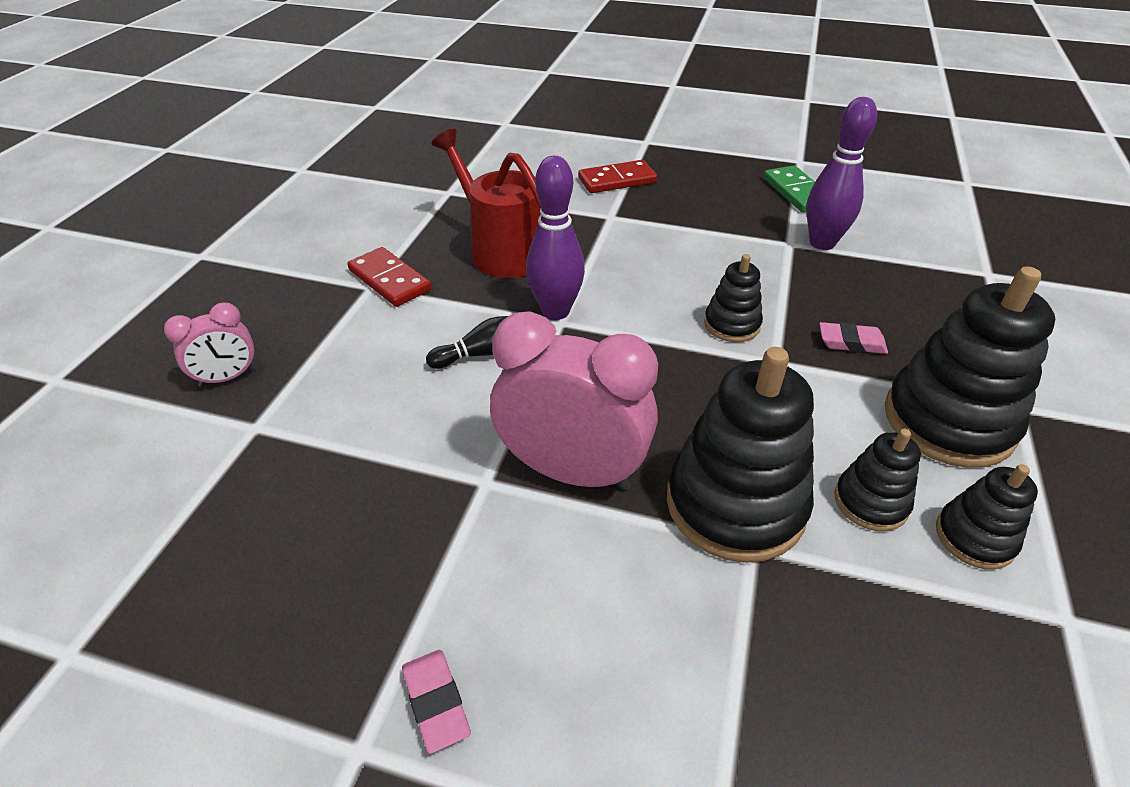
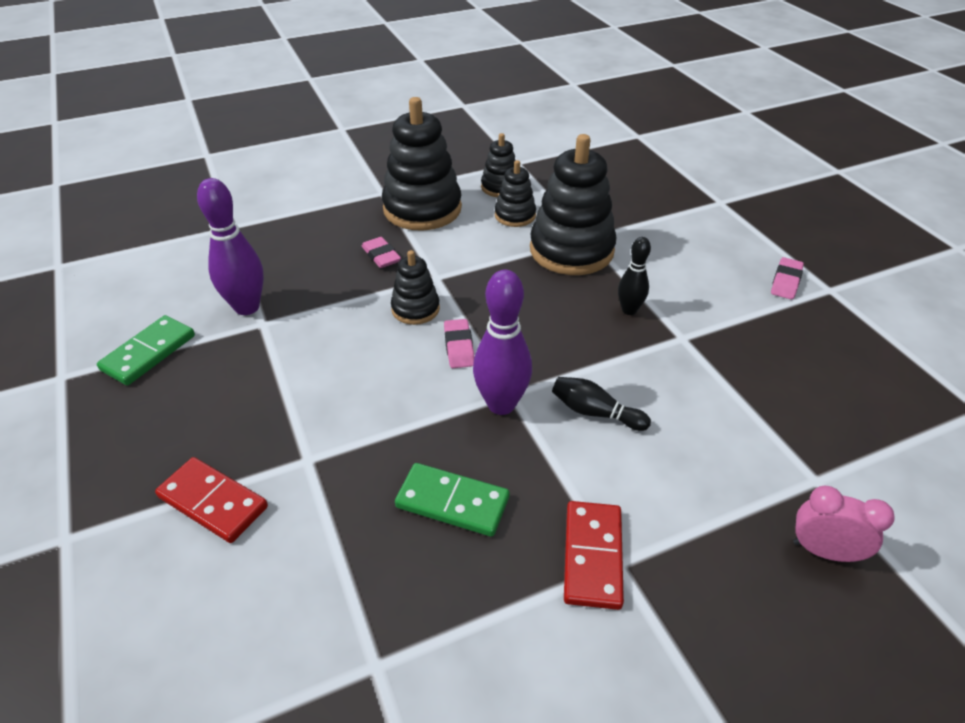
camera: 130 degrees left, 0 degrees up
red watering can [431,129,541,278] -> green domino [395,463,510,537]
pink clock [490,311,658,490] -> black bowling pin [618,237,651,315]
none -> pink eraser [444,319,474,368]

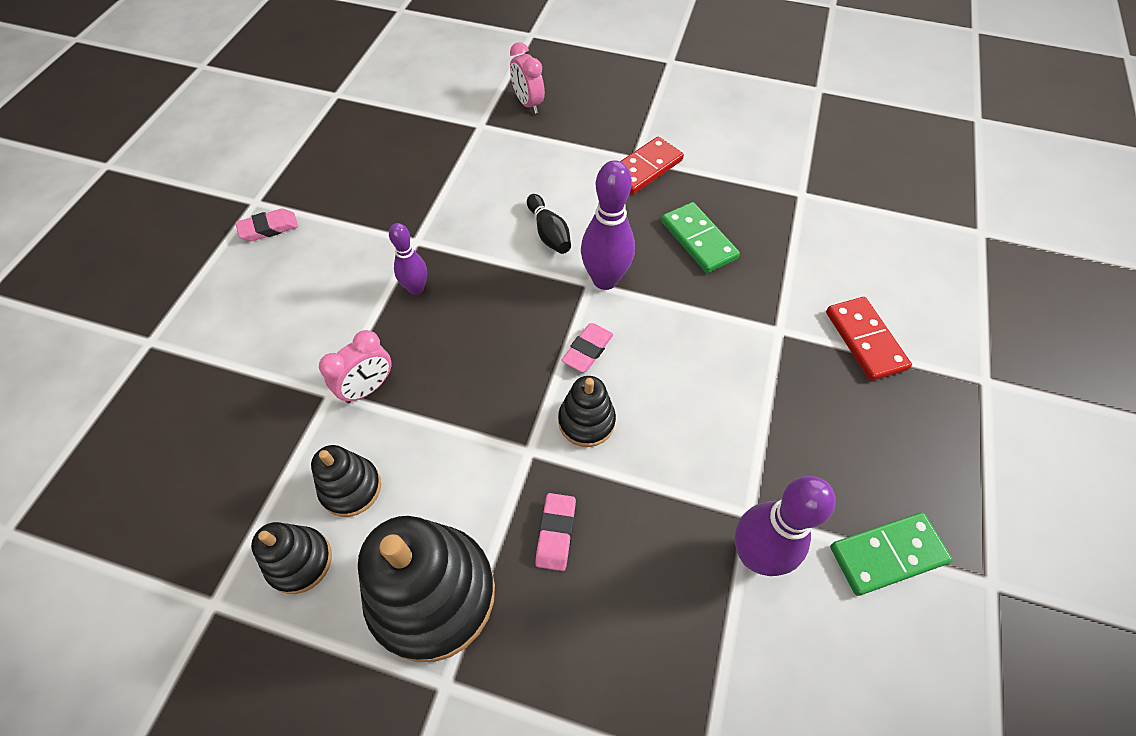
camera: 140 degrees left, 15 degrees up
black stacking toy [530,134,616,275] -> pink clock [319,330,392,403]
black bowling pin [618,237,651,315] -> purple bowling pin [389,223,427,295]

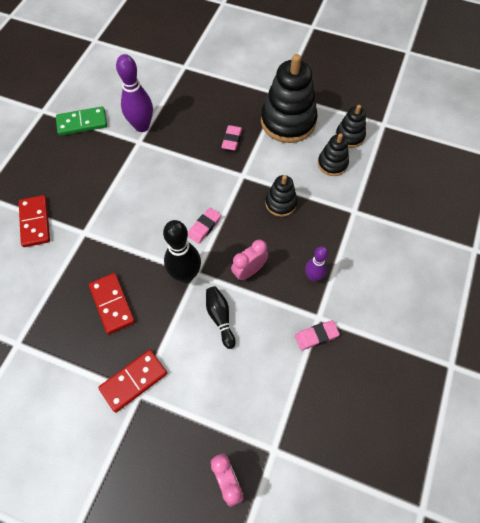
camera: 175 degrees left, 5 degrees up
pink eraser [235,208,298,241] -> pink eraser moved to [295,320,340,350]
pink clock [319,330,392,403] -> pink clock moved to [231,239,268,280]
black stacking toy [558,376,616,447] -> black stacking toy moved to [265,175,297,217]
purple bowling pin [581,160,635,290] -> black bowling pin [163,220,201,283]
green domino [661,202,740,273] -> red domino [89,273,135,334]

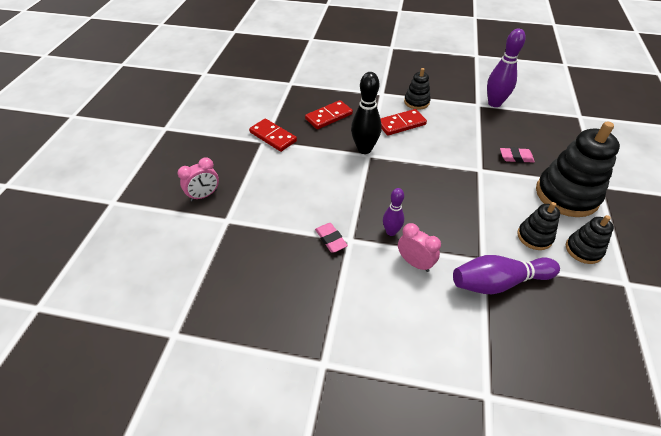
camera: 80 degrees right, 15 degrees down
red domino [19,195,50,247] -> red domino moved to [380,109,427,136]
green domino [56,106,107,136] -> none
pink eraser [188,208,221,244] -> none
black bowling pin [206,286,236,349] -> none
pink clock [231,239,268,280] -> pink clock moved to [398,223,441,272]
black stacking toy [265,175,297,217] -> black stacking toy moved to [404,68,431,110]
none -> purple bowling pin [453,255,560,294]

